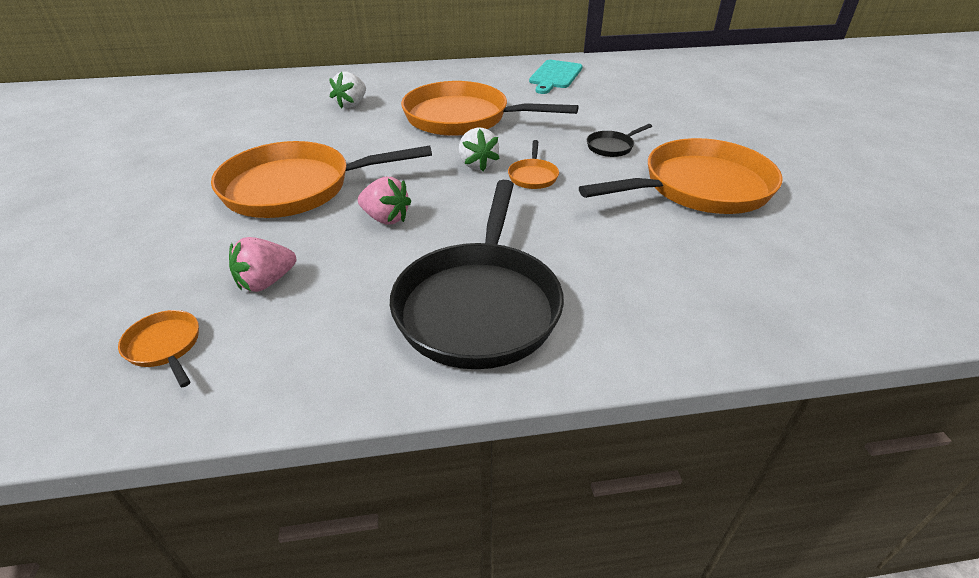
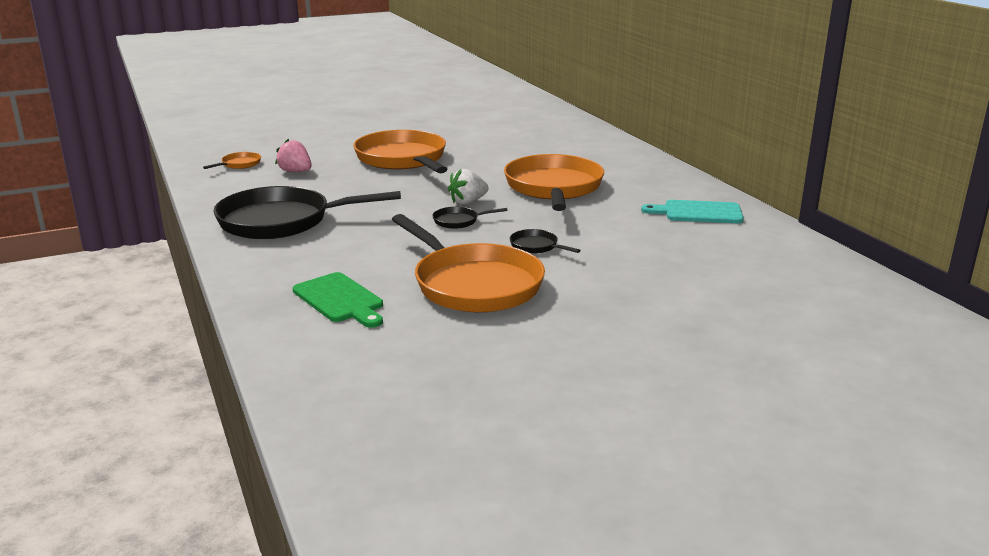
camera: 75 degrees right, 15 degrees down
white strawberry [329,72,366,108] -> none
pink strawberry [358,177,411,225] -> none
orange pan [508,140,559,189] -> black pan [432,207,508,229]
none -> green cutting board [293,272,383,328]

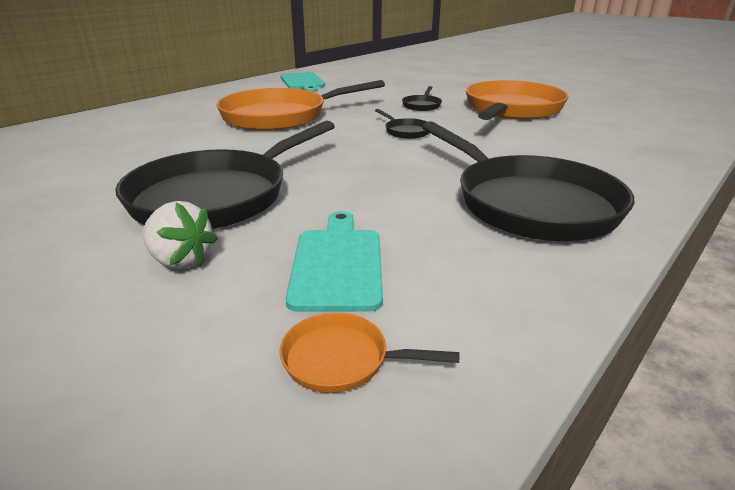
camera: 115 degrees left, 5 degrees up
pink strawberry [275,139,312,172] -> turquoise cutting board [286,211,383,312]
green cutting board [293,272,383,328] -> none
orange pan [353,130,448,173] -> black pan [115,121,335,229]
white strawberry [448,169,489,205] -> white strawberry moved to [143,201,218,269]

